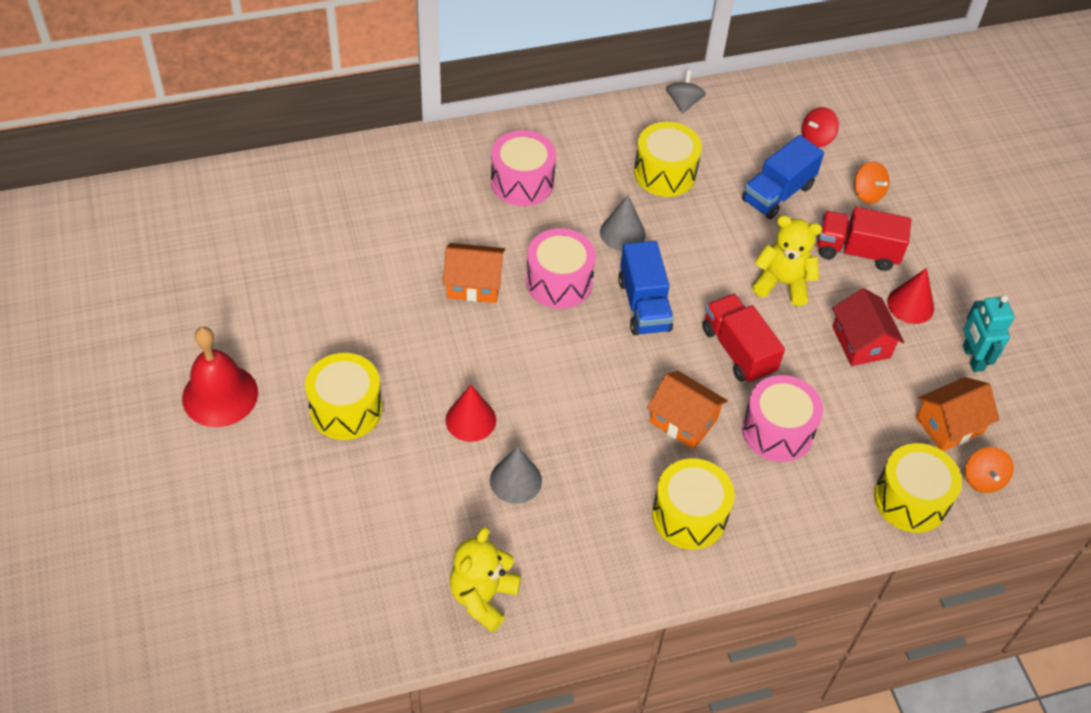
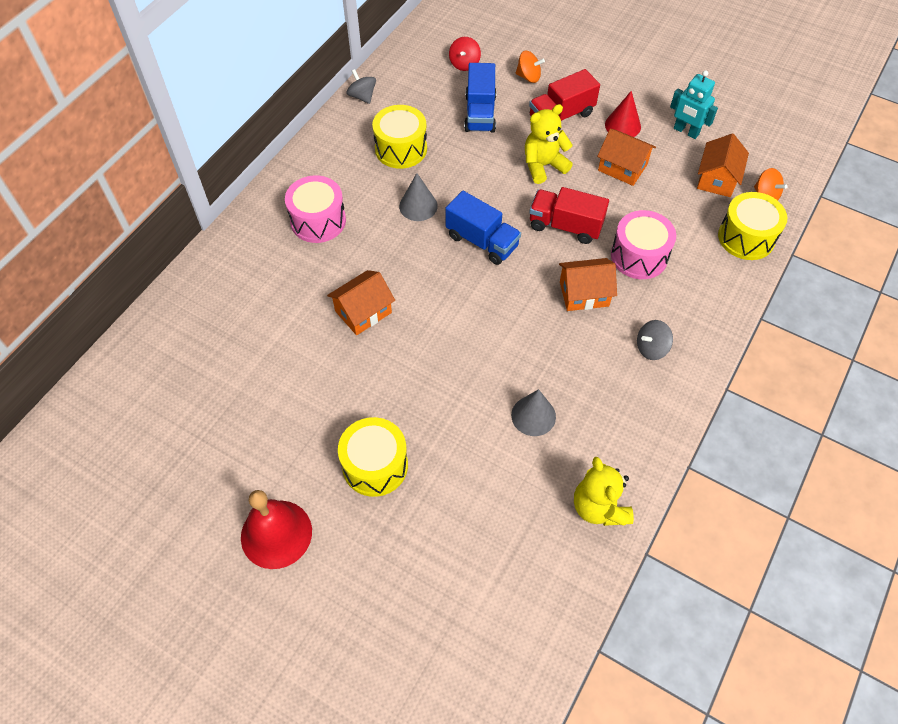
camera: 40 degrees left, 5 degrees up
red cone [445,385,496,442] -> none
pink drum [526,228,596,309] -> none
yellow drum [652,458,735,550] -> grey spinning top [637,320,673,360]
red house [832,288,905,366] -> orange house [597,129,656,186]

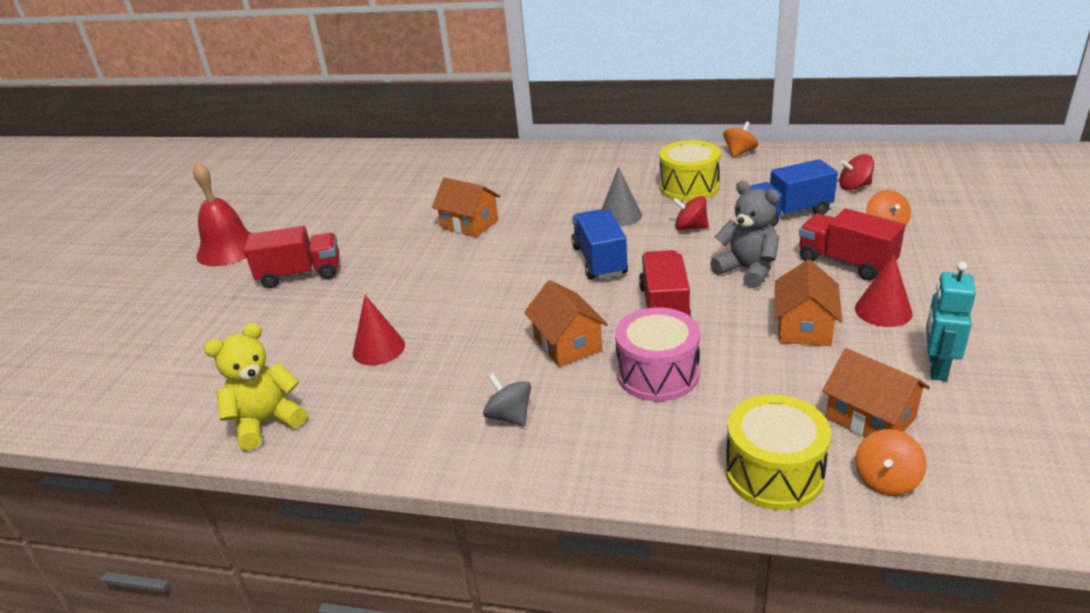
camera: 75 degrees right, 25 degrees down
pink drum [285,175,346,243] -> none
yellow drum [338,417,408,497] -> red truck [244,226,339,288]
grey spinning top [346,69,376,104] -> orange spinning top [723,122,758,157]
blue truck [445,191,521,265] -> blue truck turned 150 degrees clockwise [572,209,628,279]
grey cone [511,389,556,436] -> red cone [353,295,405,365]
yellow teddy bear [525,104,573,184] -> grey teddy bear [710,181,780,288]
orange house [697,133,749,197] -> orange house turned 45 degrees clockwise [822,348,930,438]
none -> red spinning top [673,196,709,230]

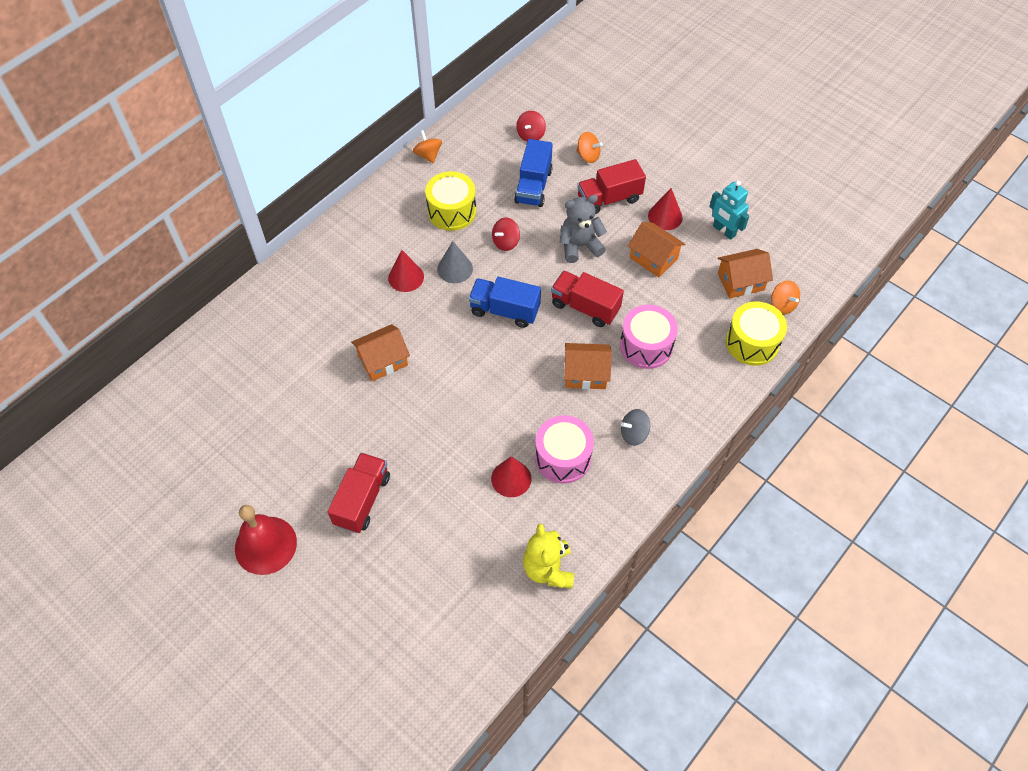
camera: 65 degrees left, 25 degrees up
none -> red cone [388,250,424,292]
none -> pink drum [535,415,594,484]

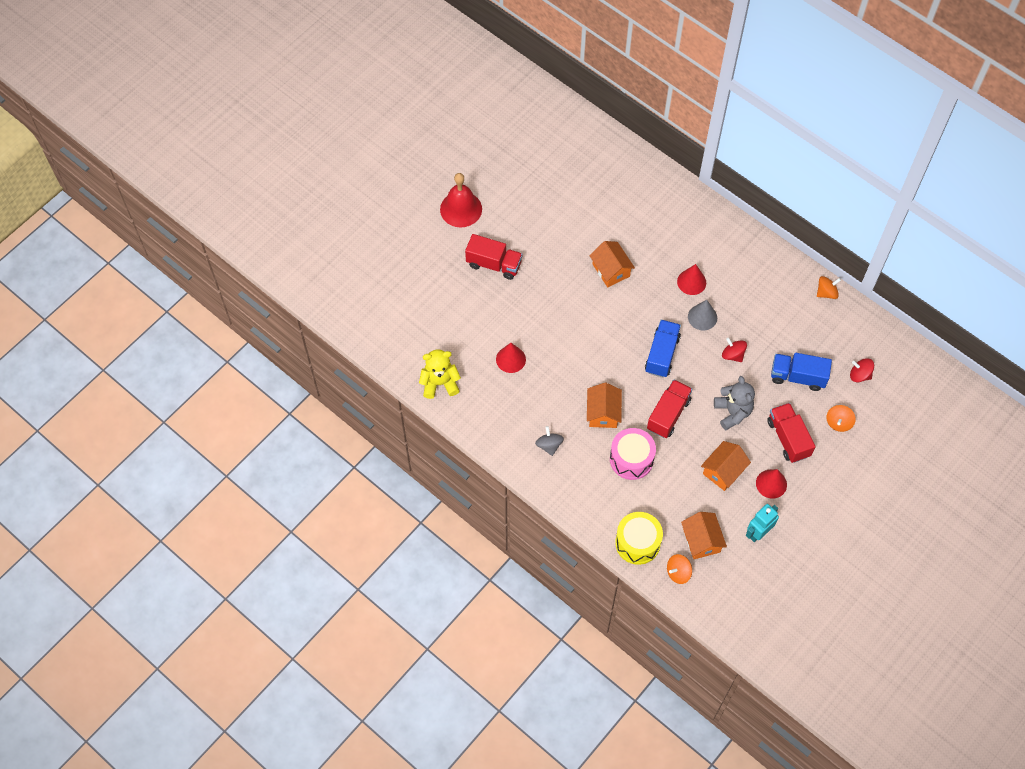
camera: 90 degrees right, 5 degrees up
yellow drum [425,171,476,231] -> none
pink drum [535,415,594,484] -> none

